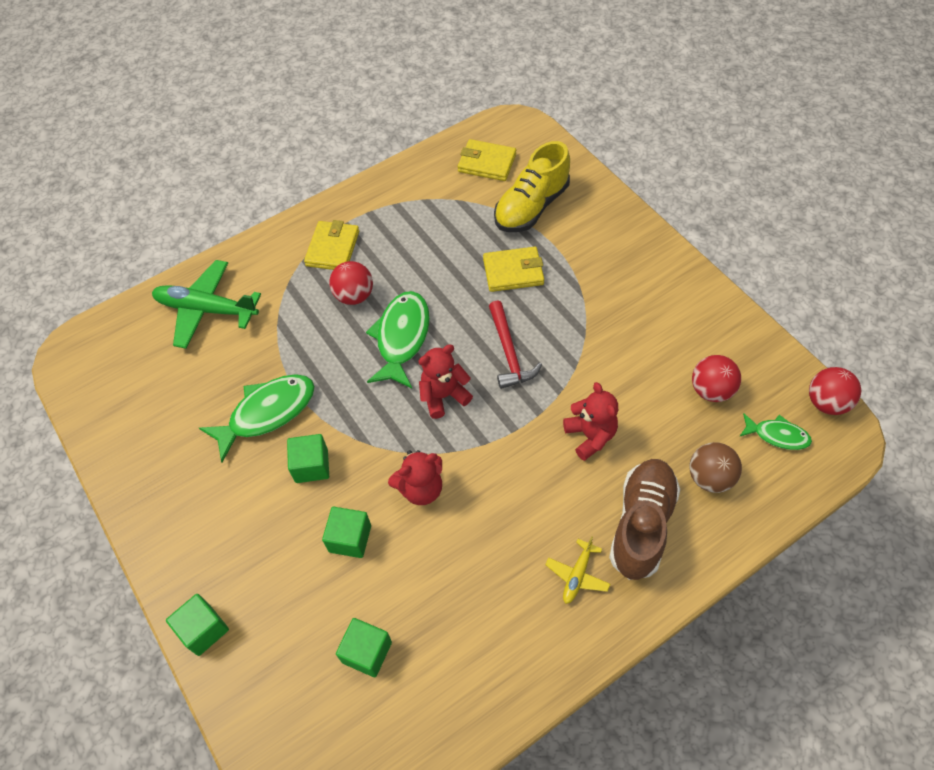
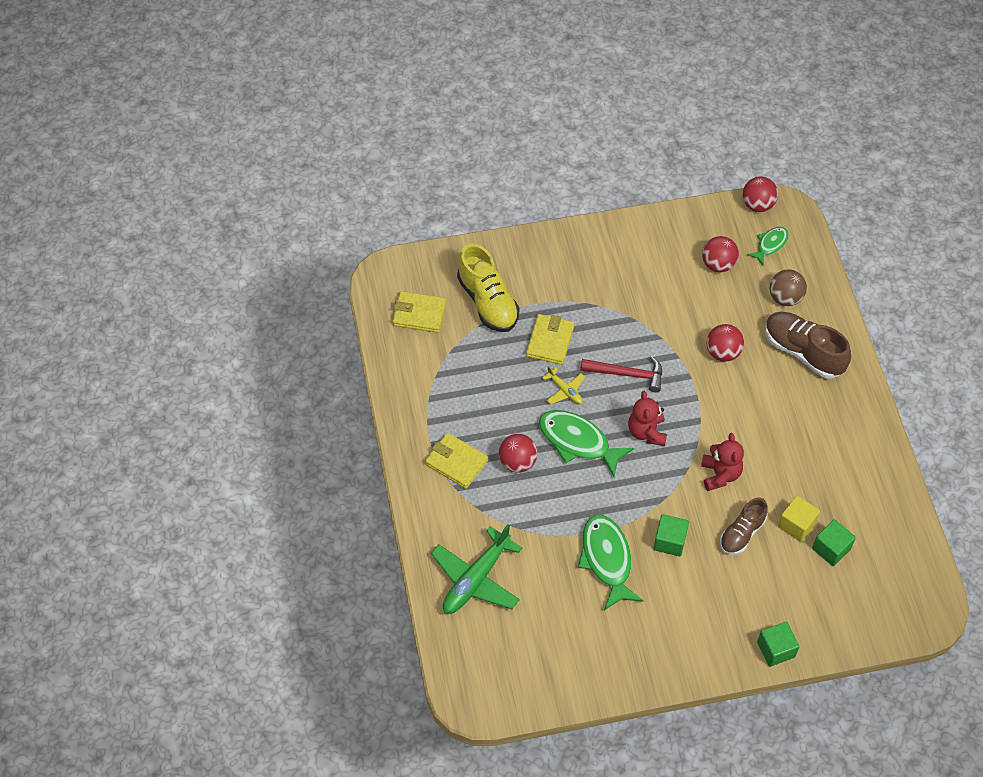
camera: 70 degrees left, 0 degrees up
green cube [322,507,371,558] -> brown shoe [720,498,768,555]
yellow wallet [458,139,516,181] -> yellow wallet turned 60 degrees clockwise [392,291,447,333]
yellow plane [545,536,610,604] -> yellow plane moved to [542,366,585,405]
red teddy bear [563,382,618,461] -> red ball [707,324,744,362]
none -> yellow cube [778,496,820,542]

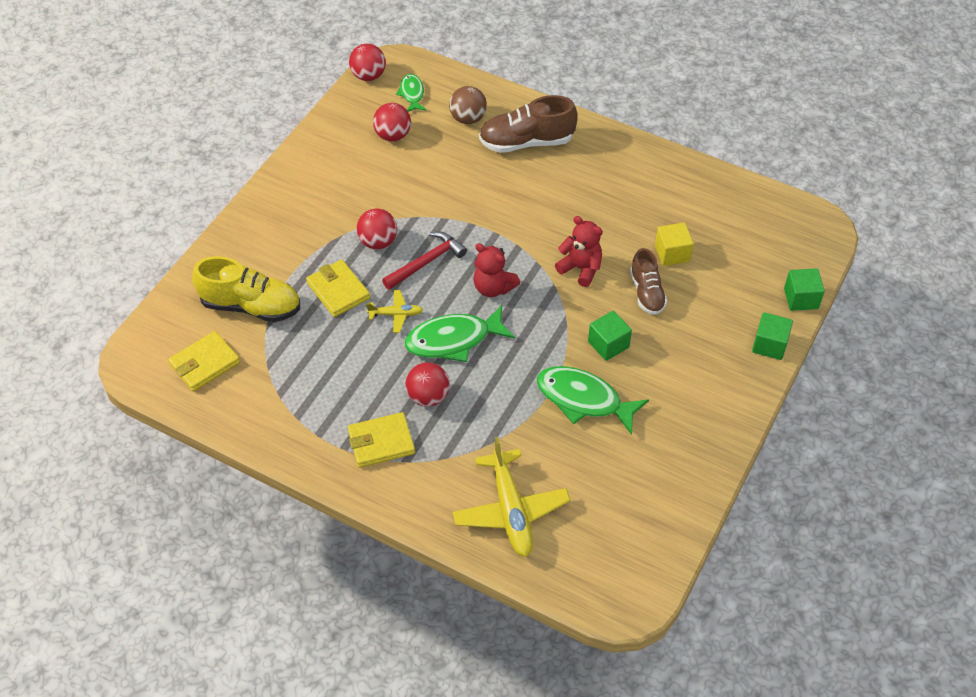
camera: 50 degrees left, 5 degrees down
green plane [431,524,522,614] -> yellow plane [452,437,570,557]
red ball [707,324,744,362] -> red ball moved to [357,208,397,249]
green cube [812,520,856,566] -> green cube moved to [784,268,825,311]

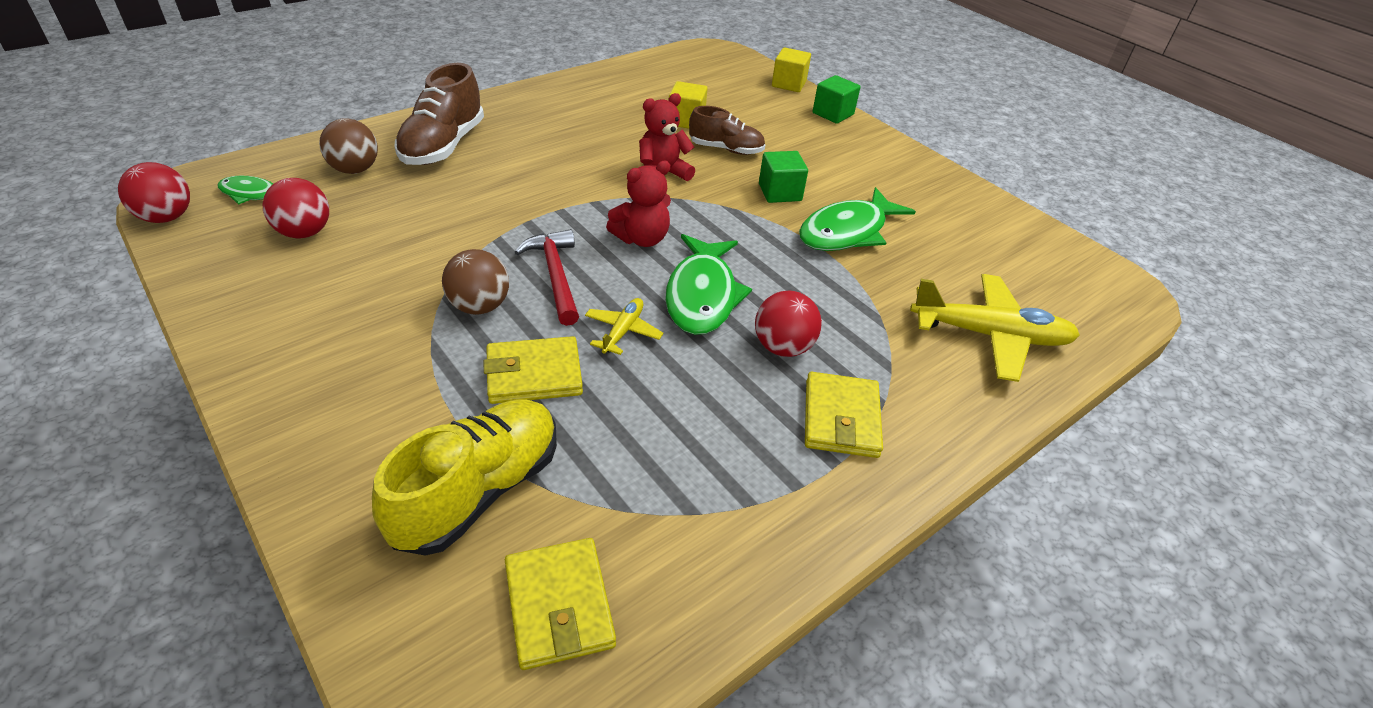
camera: 70 degrees left, 10 degrees down
red ball [357,208,397,249] -> brown ball [442,249,509,315]
green cube [784,268,825,311] -> yellow cube [772,47,811,92]

